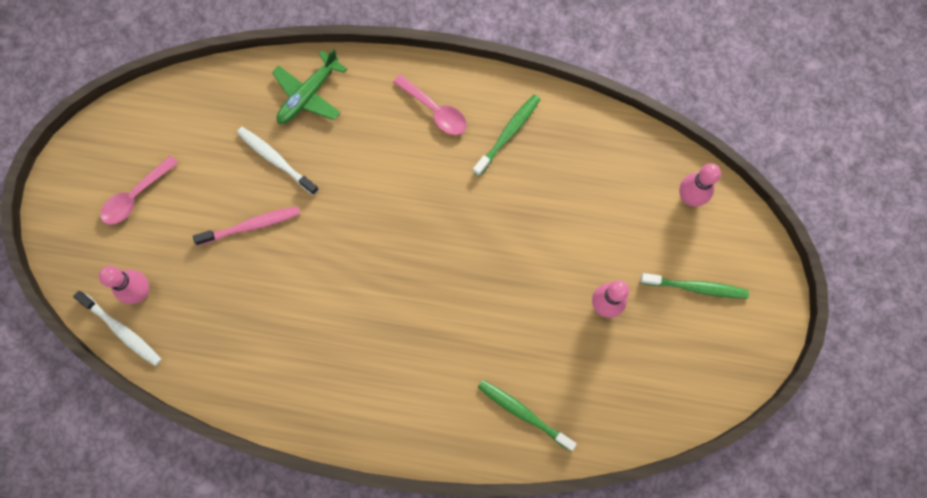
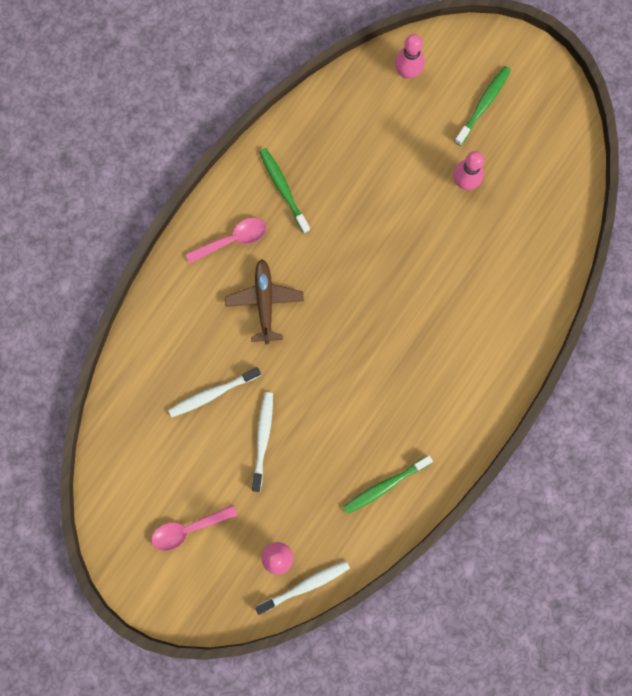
camera: 65 degrees left, 5 degrees up
pink spoon [100,155,178,225] -> pink spoon turned 90 degrees clockwise [151,505,238,551]
pink toothbrush [193,206,300,246] -> white toothbrush [252,392,273,492]
green plane [272,48,347,124] -> none
green toothbrush [478,380,577,451] -> green toothbrush moved to [343,456,433,514]
none -> brown plane [225,259,304,344]

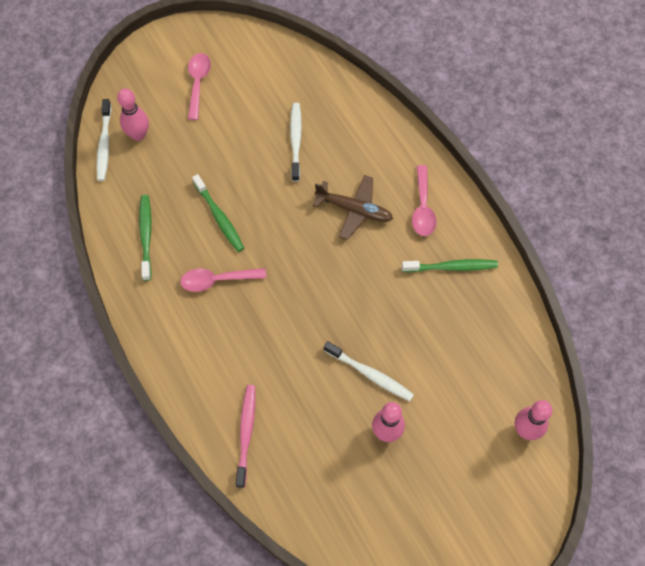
camera: 115 degrees right, 15 degrees down
white toothbrush [252,392,273,492] -> white toothbrush moved to [324,341,414,401]
green toothbrush [454,66,511,146] -> green toothbrush moved to [192,174,244,252]
none -> pink spoon [180,268,266,292]
none -> pink toothbrush [236,385,256,488]

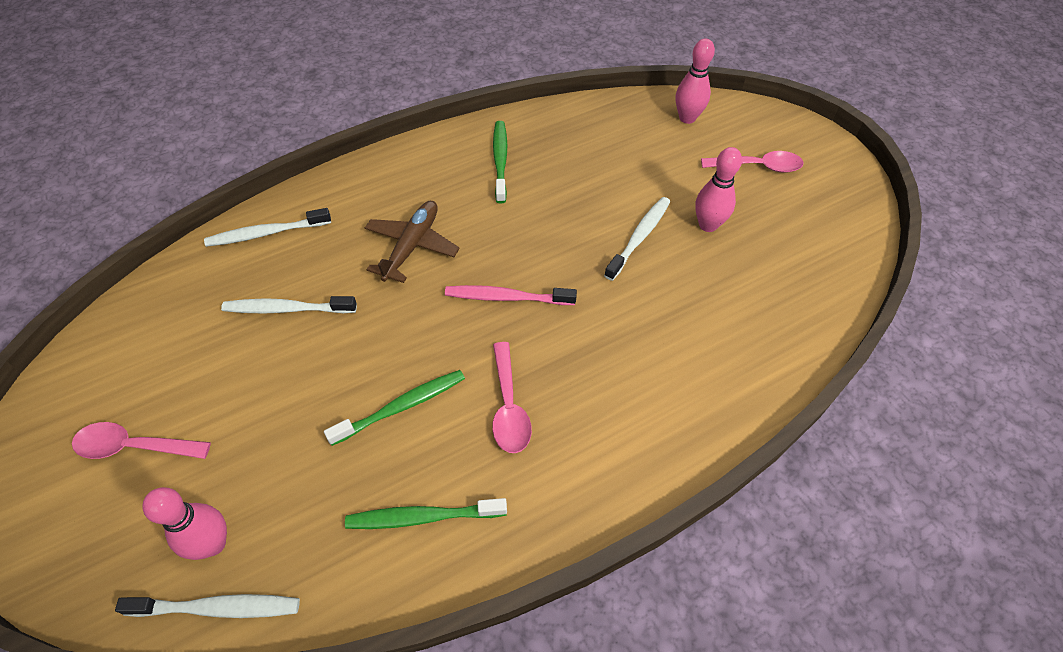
camera: 90 degrees left, 10 degrees down
pink toothbrush [236,385,256,488] -> pink toothbrush moved to [445,285,577,305]
pink spoon [412,165,436,236] -> pink spoon moved to [701,151,803,173]
none -> white toothbrush [204,208,331,247]

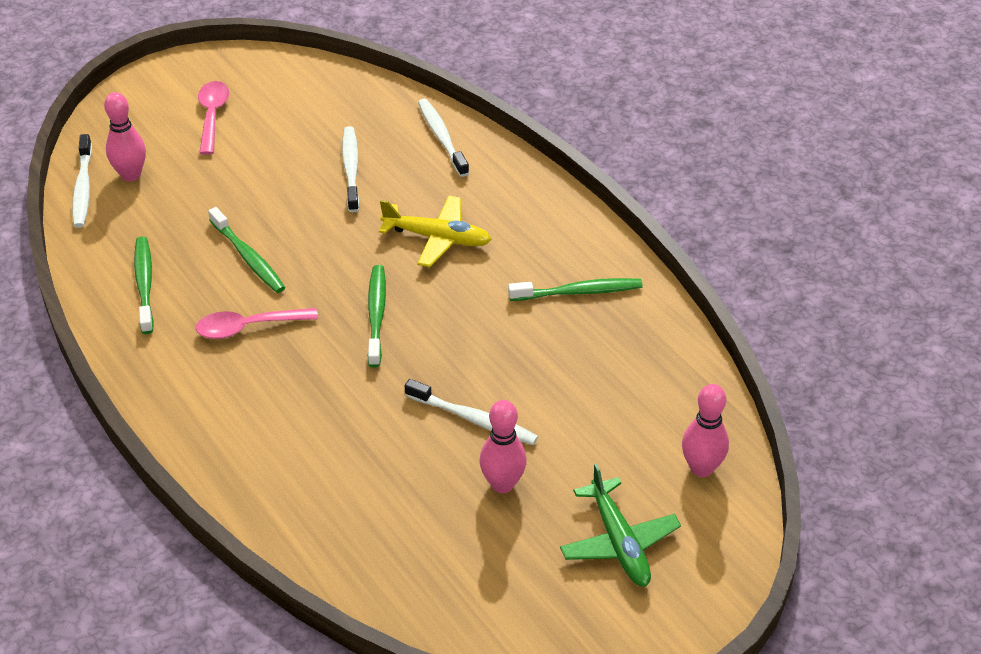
camera: 85 degrees right, 10 degrees down
brown plane [365,201,460,283] -> yellow plane [379,196,492,267]
pink toothbrush [445,285,577,305] -> green toothbrush [368,265,386,367]
pink spoon [701,151,803,173] -> green plane [560,463,681,586]

